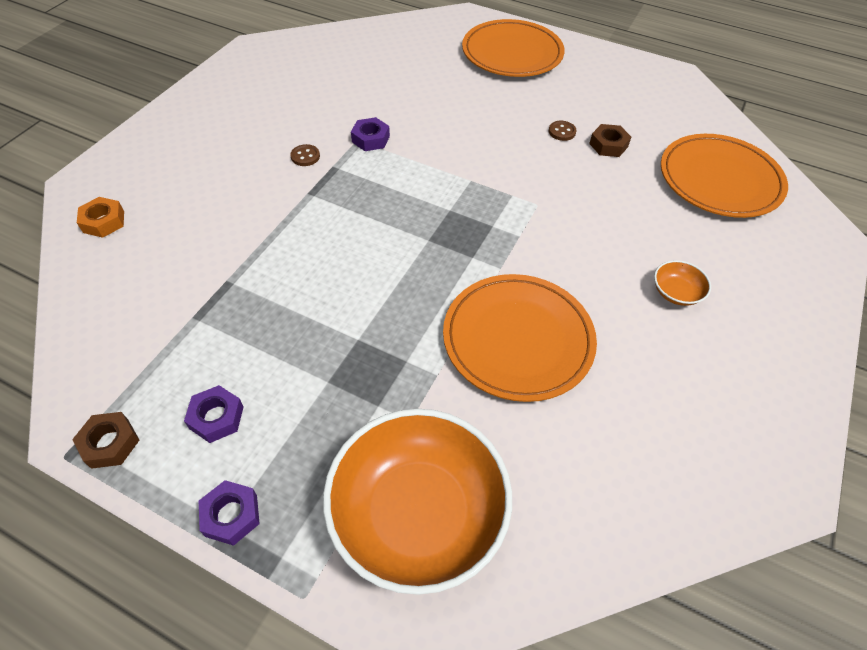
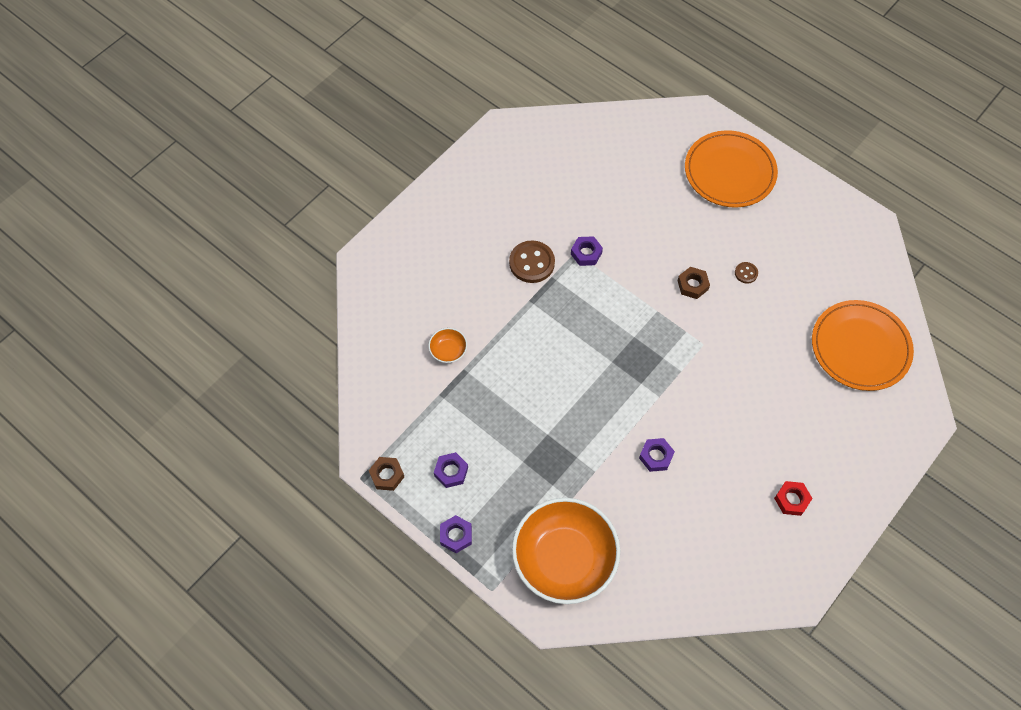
camera: 15 degrees right, 10 degrees up
orange nut [77,197,124,238] -> none
brown button [290,144,320,166] -> brown button [509,241,555,283], size x1.99
orange plate [443,274,597,402] -> purple nut [639,438,675,472]
brown nut [589,124,631,157] -> brown nut moved to [677,267,710,299]
orange bowl [654,260,711,306] -> orange bowl moved to [428,328,467,363]
none -> red nut [774,481,813,516]

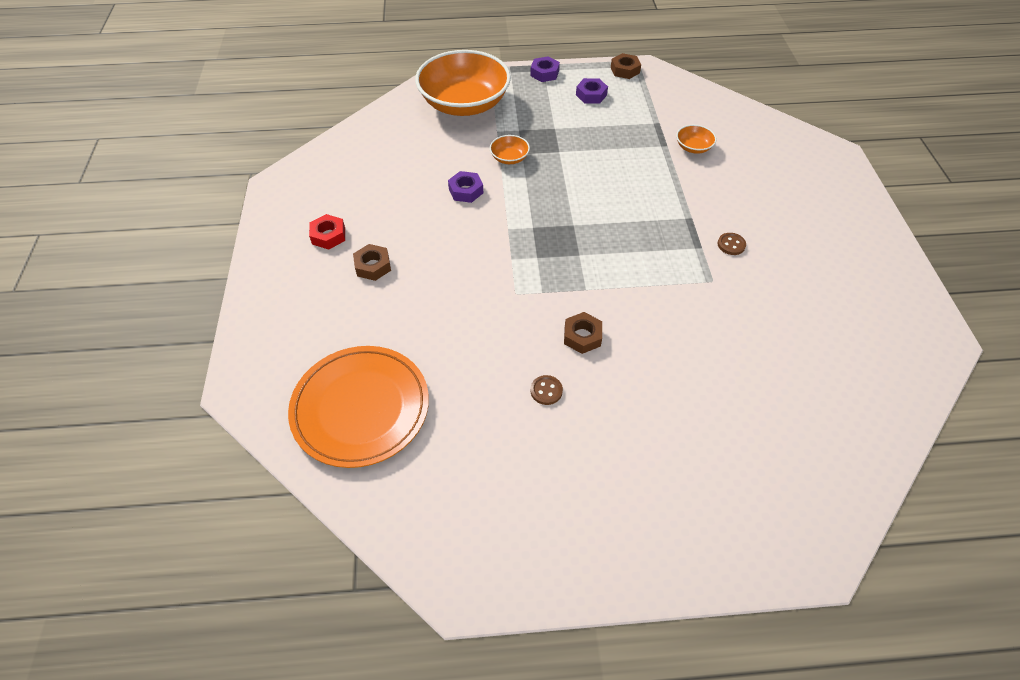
camera: 135 degrees right, 10 degrees down
brown button [509,241,555,283] -> brown button [718,233,746,255], size x0.50
purple nut [571,236,603,266] -> none
orange plate [685,130,778,208] -> none
none -> brown nut [353,244,391,281]
none -> orange bowl [490,135,530,164]

